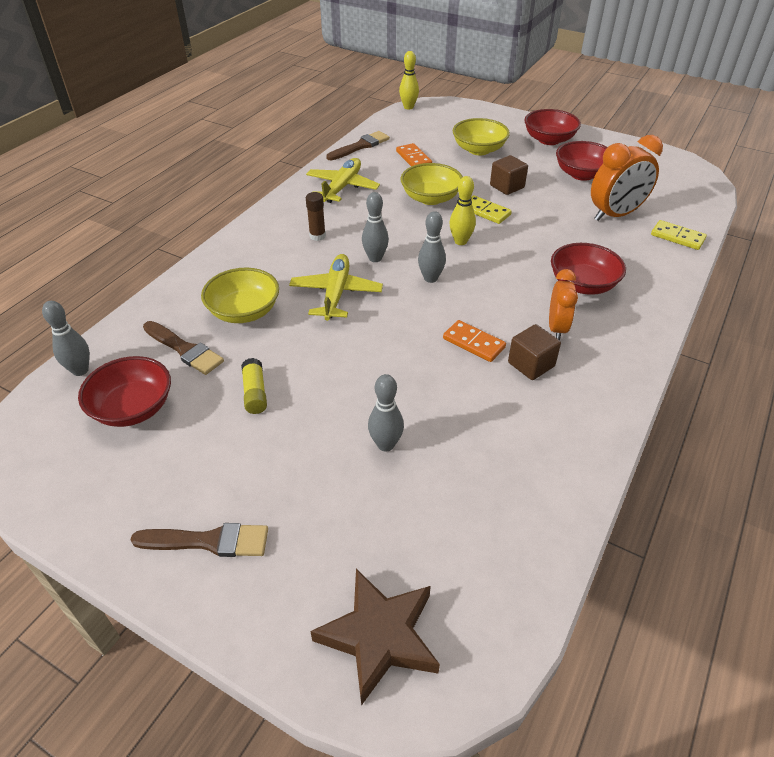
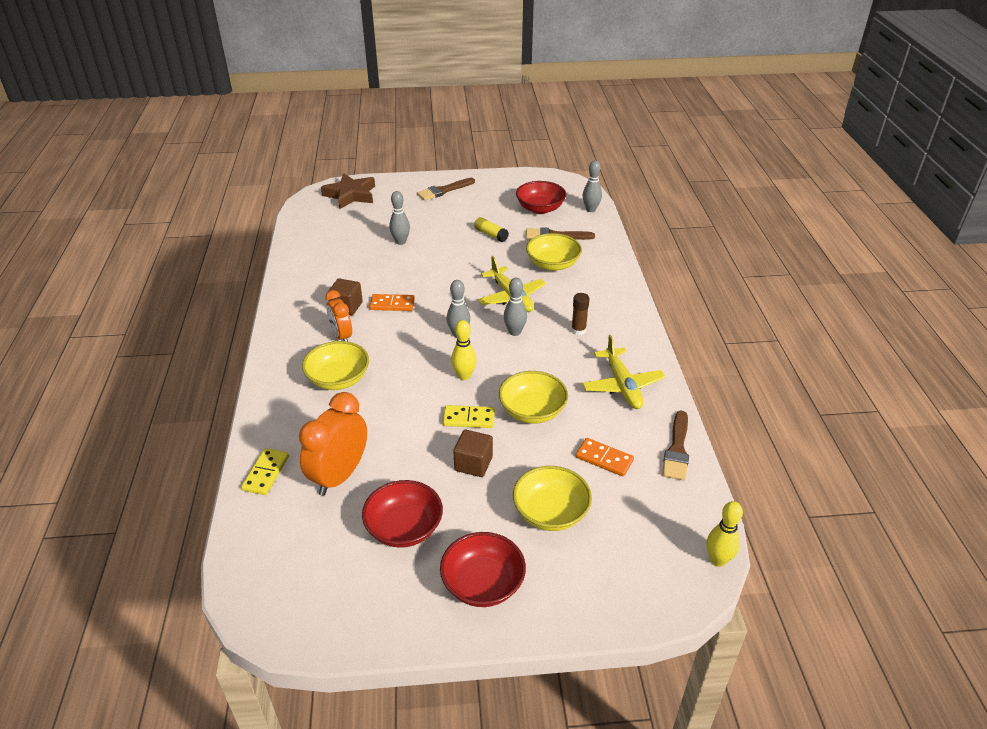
camera: 145 degrees right, 5 degrees down
red bowl [551,243,626,295] -> yellow bowl [302,341,369,390]
yellow domino [651,220,707,250] -> yellow domino turned 75 degrees counterclockwise [241,448,289,495]

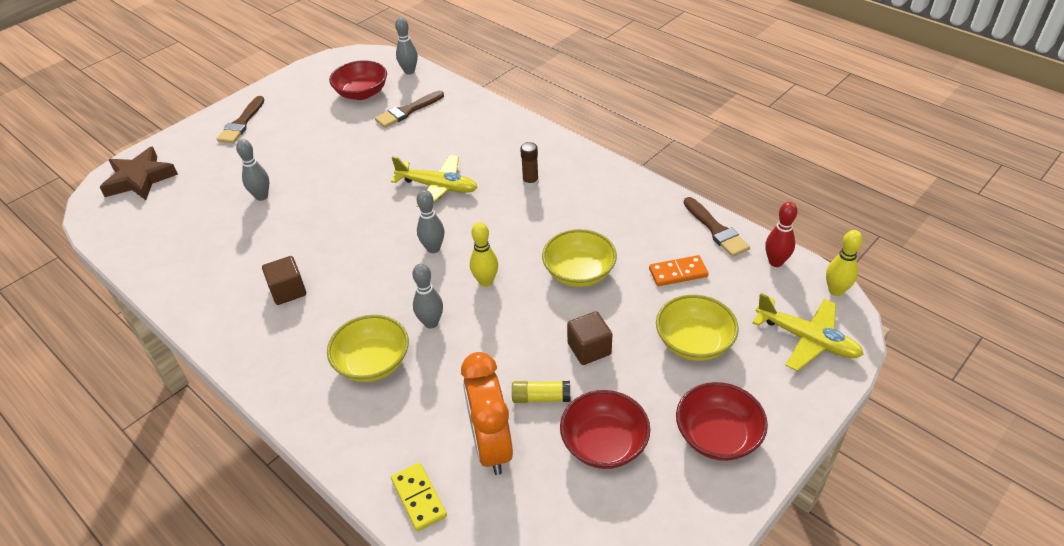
camera: 40 degrees left, 5 degrees up
orange clock [325,290,352,342] -> none
orange domino [369,294,415,311] -> none
yellow domino [443,405,495,428] -> none
yellow glue stick [474,217,509,242] -> yellow glue stick moved to [512,381,570,403]
grey bowling pin [503,278,527,336] -> grey bowling pin moved to [412,264,443,329]
yellow bowl [526,233,582,271] -> none
yellow plane [582,335,665,409] -> yellow plane moved to [752,293,864,371]
none -> red bowling pin [765,202,797,267]

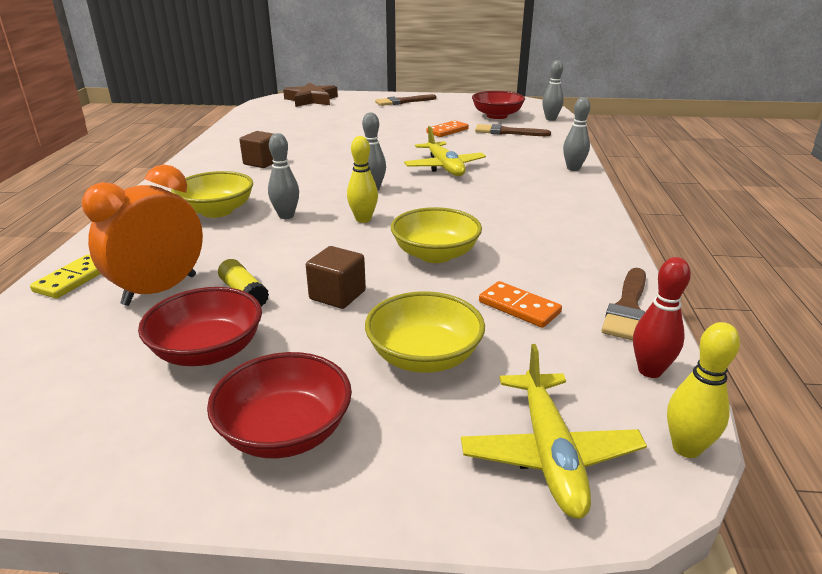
camera: 50 degrees right, 15 degrees down
grey bowling pin [236,139,269,201] -> grey bowling pin moved to [563,97,590,171]
brown glue stick [520,142,539,188] -> none
none -> orange domino [426,120,469,137]

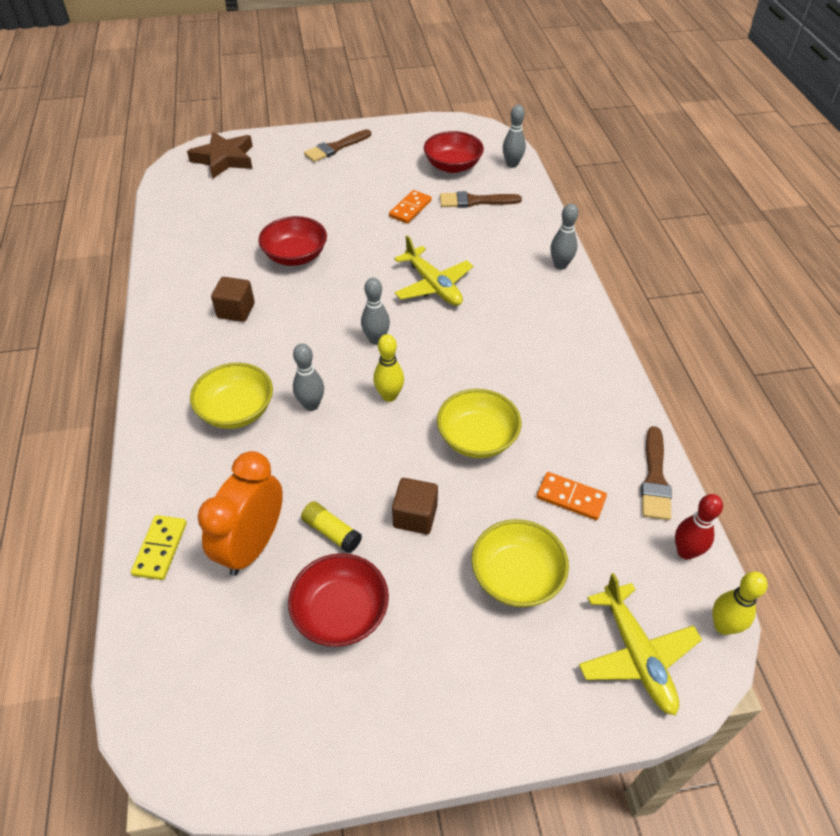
camera: 15 degrees left, 20 degrees up
red bowl [207,352,352,458] -> red bowl moved to [258,216,327,266]

